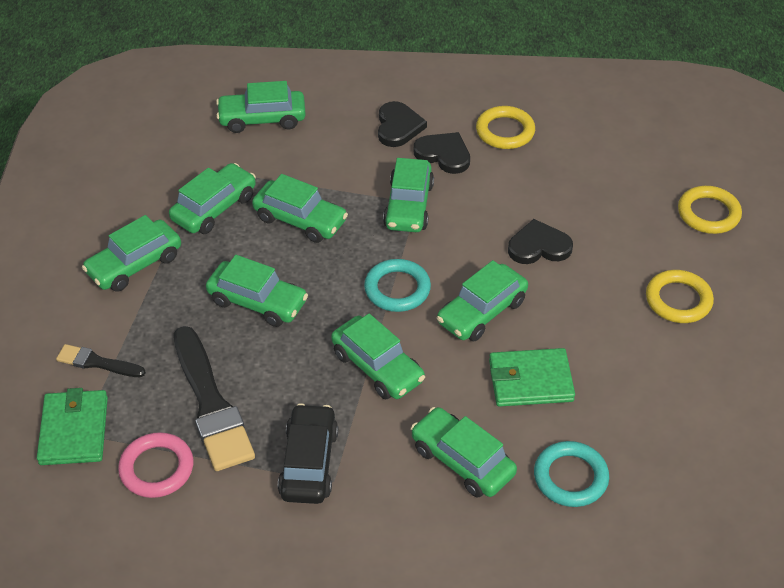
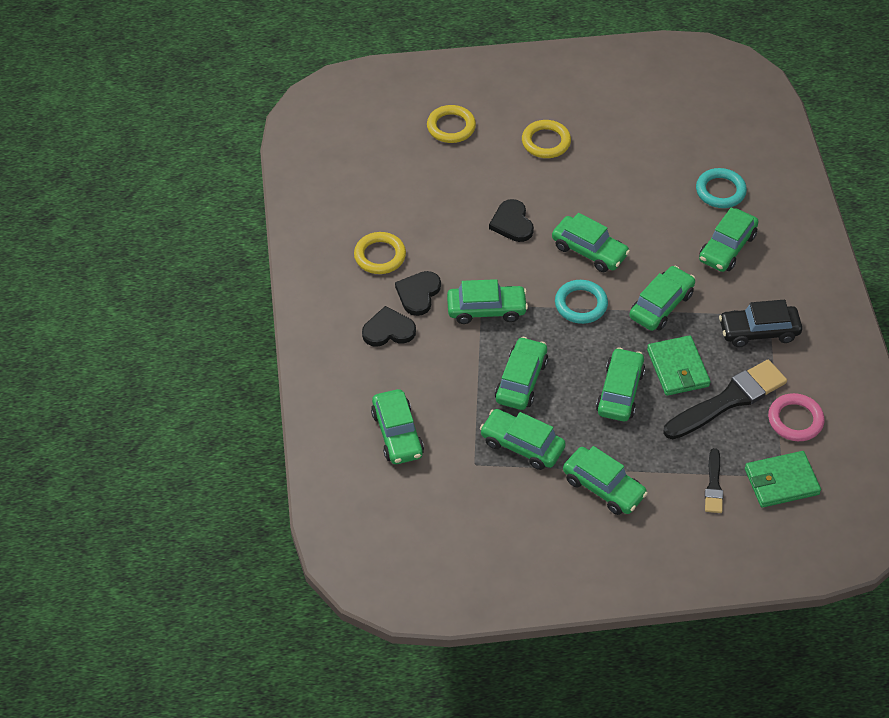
camera: 100 degrees left, 5 degrees up
green wallet [489,348,575,407] -> green wallet moved to [647,335,711,396]

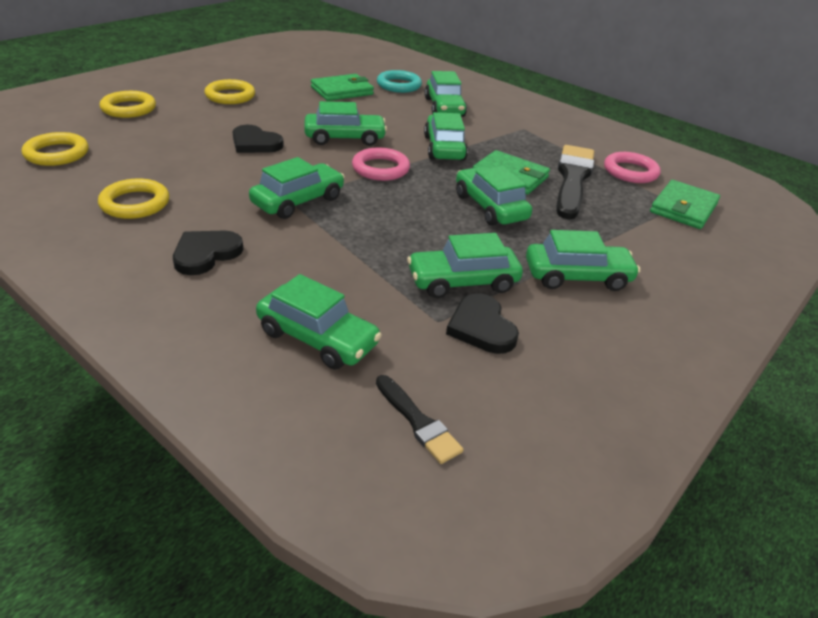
camera: 45 degrees left, 15 degrees down
black heart [395,271,441,316] -> black heart moved to [446,293,519,354]
green car [495,337,548,410] -> none
turquoise ring [555,280,608,324] -> pink ring [352,147,410,181]
black brush [705,448,723,513] -> black brush moved to [376,375,464,464]
black car [719,300,802,347] -> none
none -> yellow ring [22,132,88,166]
none -> green wallet [311,74,374,101]

